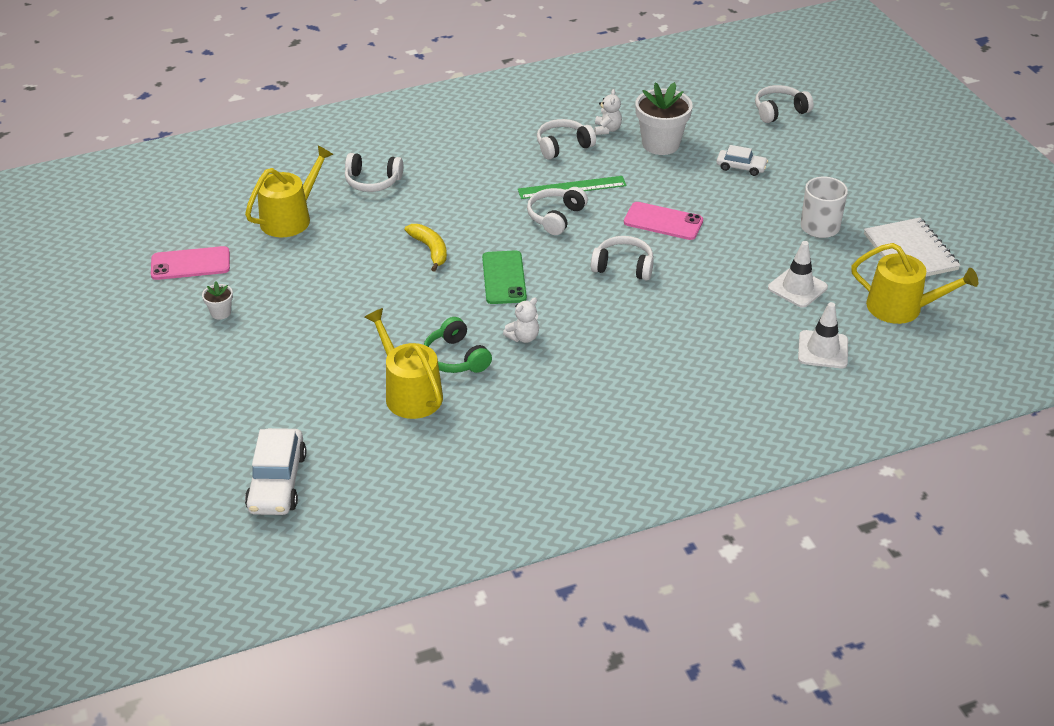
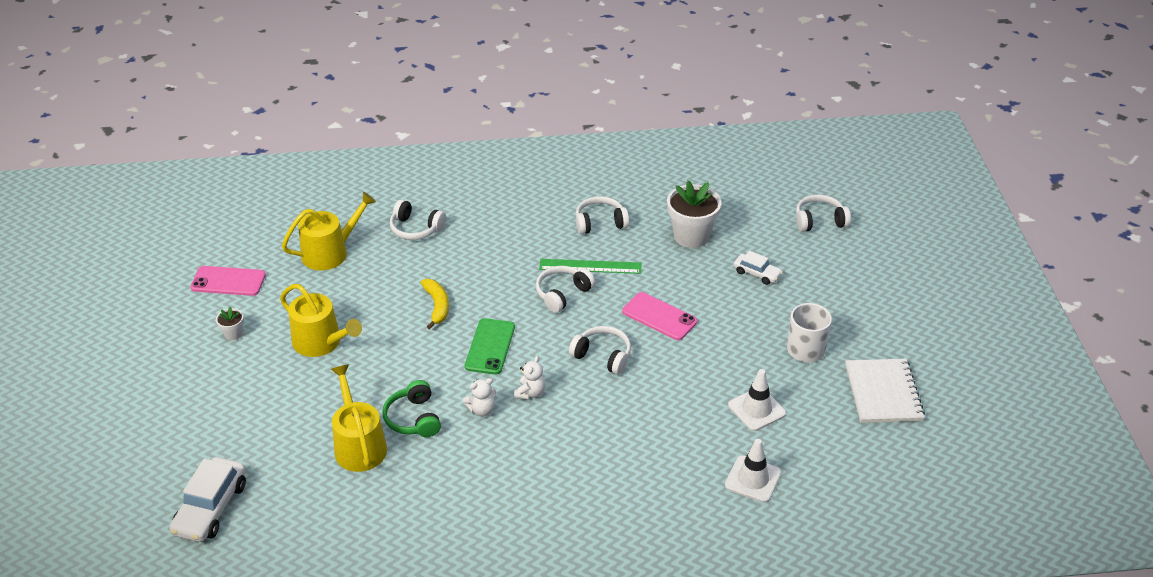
camera: 15 degrees right, 0 degrees up
white teddy bear [594,89,622,135] -> white teddy bear moved to [514,356,545,400]
yellow watering can [851,243,978,324] -> yellow watering can moved to [280,284,362,357]

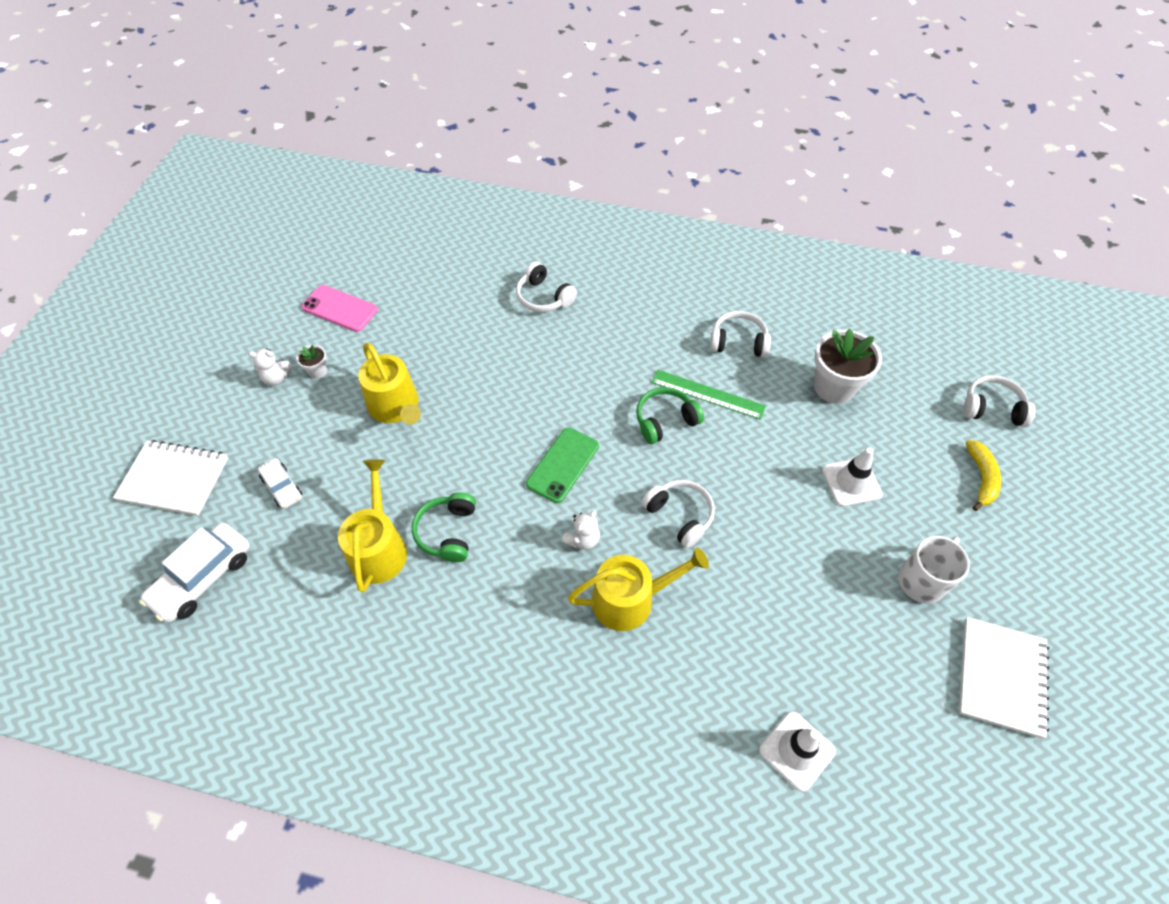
camera: 20 degrees right, 15 degrees up
yellow watering can [282,192,376,270] -> yellow watering can moved to [568,548,709,631]
yellow banana [421,279,449,329] -> yellow banana moved to [966,440,1001,511]
white teddy bear [463,378,496,416] -> white teddy bear moved to [248,348,292,385]
white headphones [536,266,595,313] -> green headphones [636,387,704,444]
pink phone [622,292,697,340] -> none
white traffic cone [728,369,786,431] -> white traffic cone moved to [822,448,883,507]
white car [734,251,783,285] -> white car moved to [258,458,302,509]
none -> white notebook [113,440,228,516]

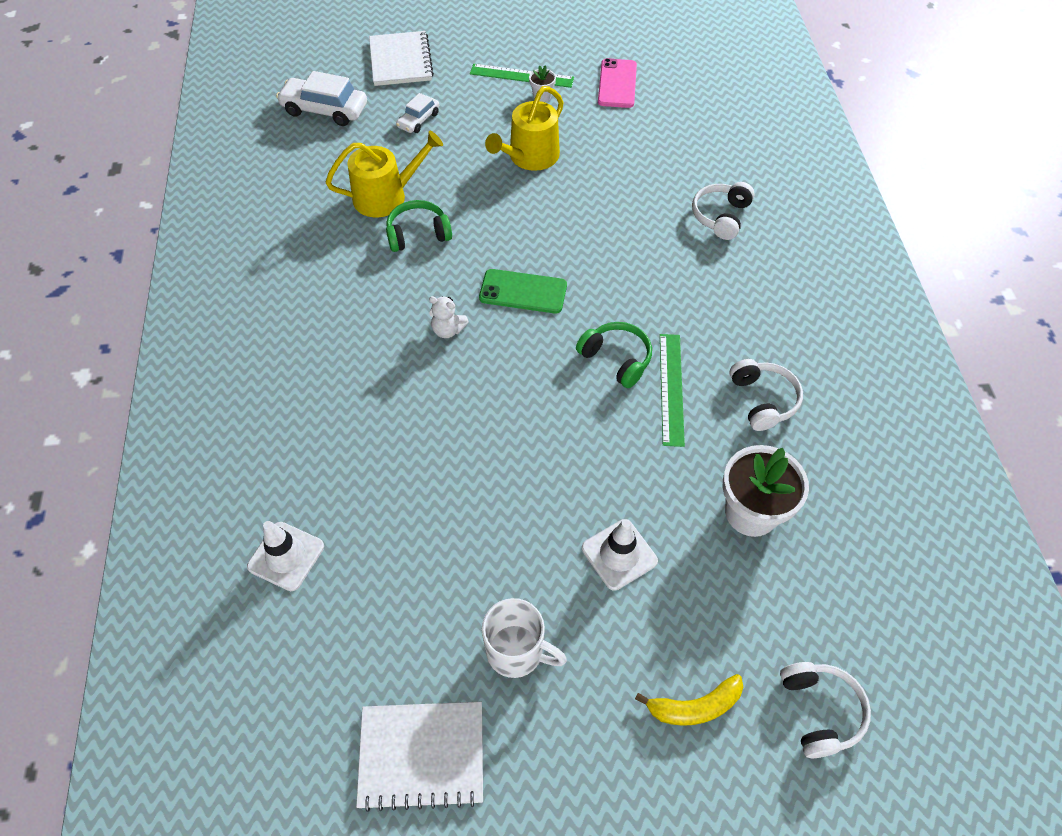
camera: 70 degrees right, 0 degrees up
white teddy bear [248,348,292,385] -> green ruler [470,64,574,88]
yellow watering can [568,548,709,631] -> none
white headphones [642,480,715,548] -> none

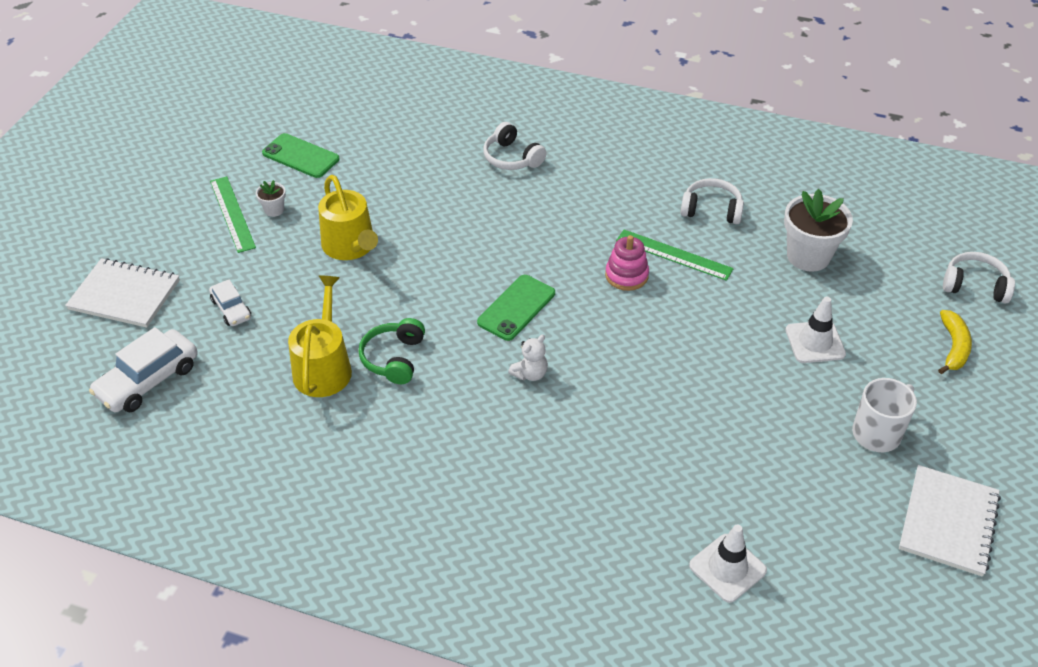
camera: 65 degrees left, 10 degrees down
green ruler [470,64,574,88] -> green ruler turned 60 degrees counterclockwise [210,176,256,253]
green headphones [576,322,652,388] -> pink stacking toy [605,235,649,291]
pink phone [598,58,637,108] -> green phone [262,133,339,178]

